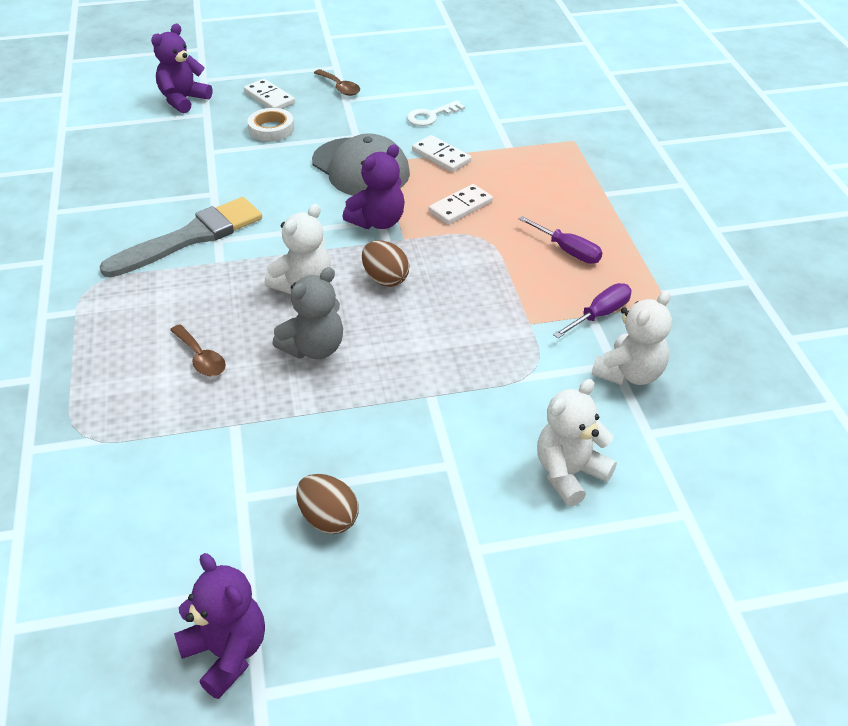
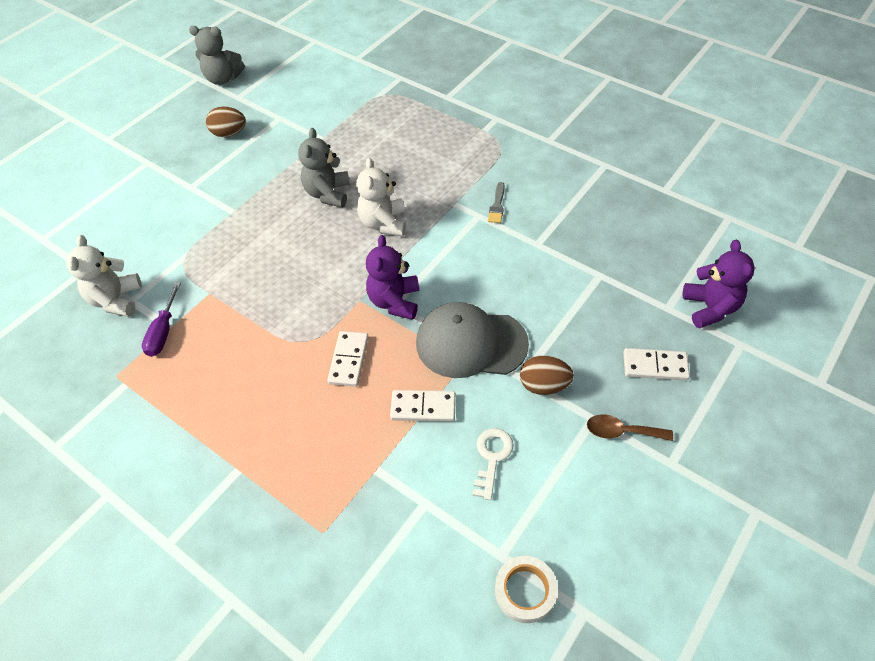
camera: 140 degrees right, 10 degrees up
grey brush [100,197,262,277] -> grey brush [488,182,505,223], size x0.41
brown spoon [170,324,226,376] -> none
purple teddy bear [174,553,265,699] -> grey teddy bear [189,26,245,85]
white tape [247,108,294,142] -> white tape moved to [495,556,558,623]
brown egg [362,240,409,287] -> brown egg moved to [520,355,574,395]
purple screwdriver [519,216,602,264] -> none
white teddy bear [537,379,617,507] -> none

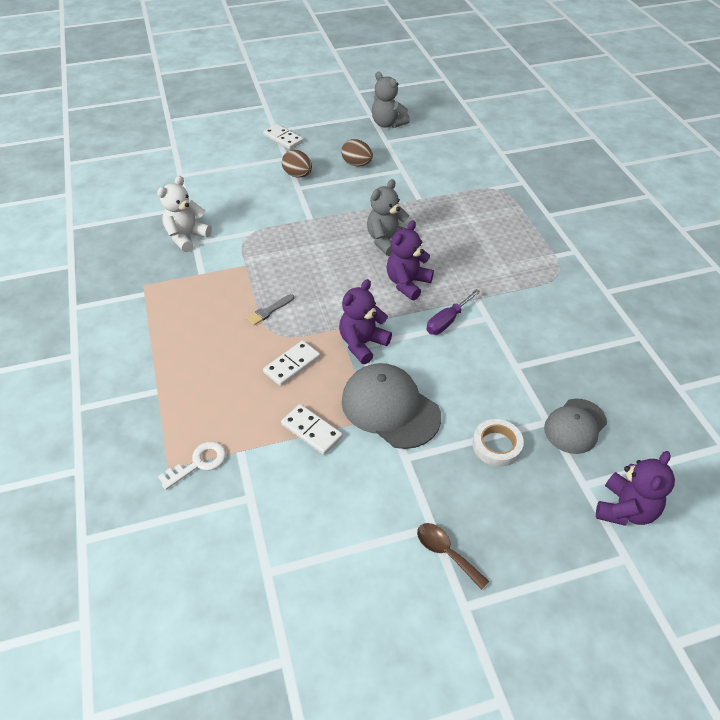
camera: 35 degrees right, 5 degrees down
purple screwdriver [142,282,181,357] -> purple screwdriver moved to [426,289,481,335]
white teddy bear [356,157,406,236] -> purple teddy bear [387,220,434,300]
white key [472,428,514,500] -> white key moved to [157,441,226,490]
grey brush [488,182,505,223] -> grey brush moved to [246,294,294,325]
white tape [495,556,558,623] -> white tape moved to [473,419,524,467]
brown egg [520,355,574,395] -> brown egg moved to [282,150,312,177]
white domino [623,348,690,381] -> white domino moved to [263,124,303,149]
none -> grey cap [544,399,607,454]

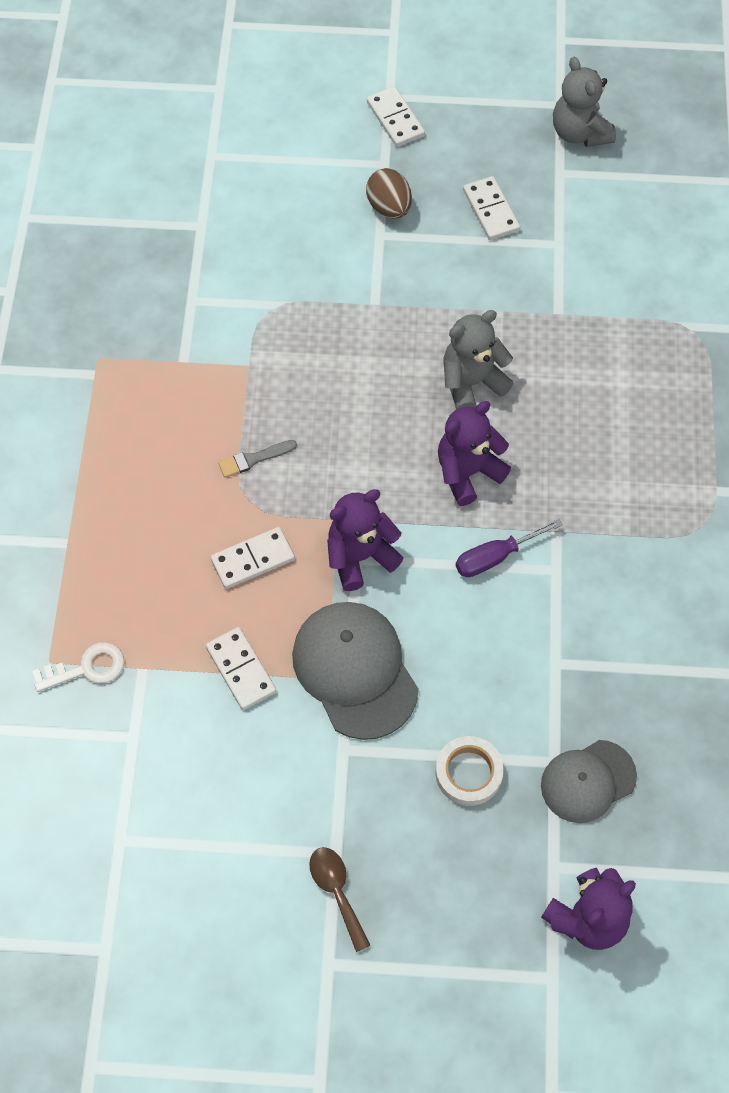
camera: 20 degrees right, 15 degrees up
white teddy bear [157,176,212,252] -> none
brown egg [341,139,373,166] -> white domino [463,176,520,240]

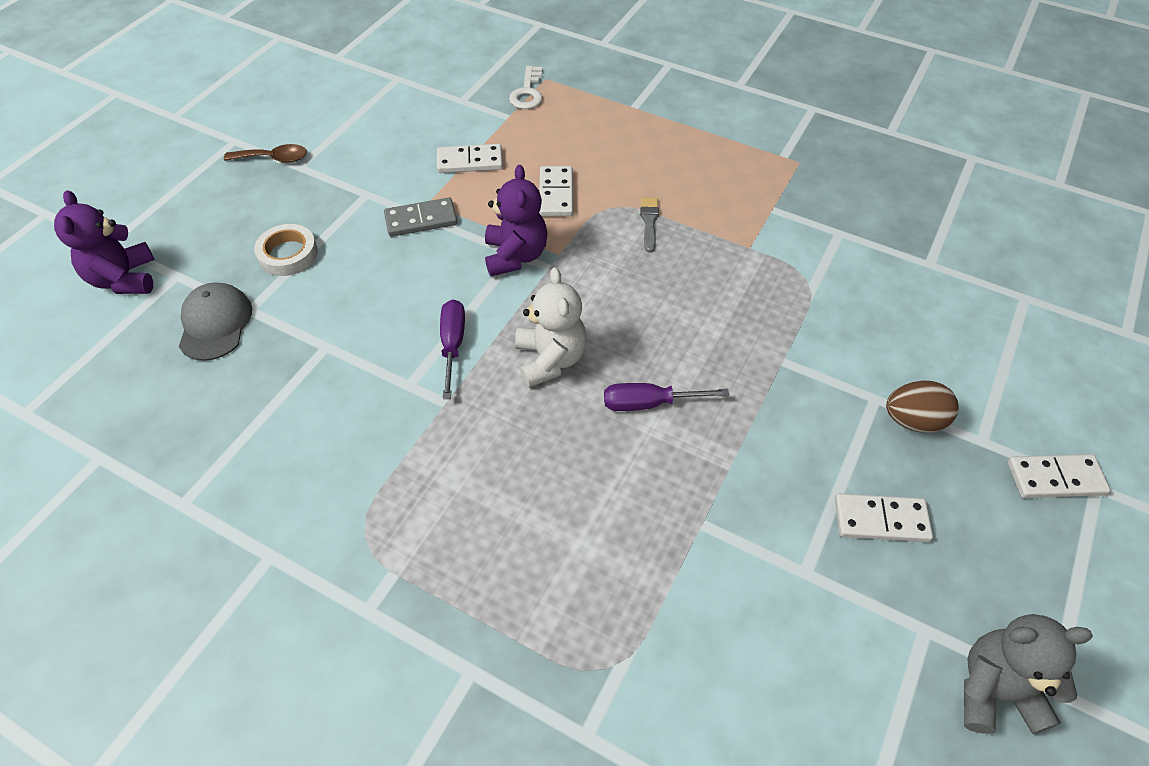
camera: 115 degrees right, 10 degrees down
grey cap [292,602,419,740] -> grey domino [384,197,457,237]
purple teddy bear [438,401,511,506] -> white teddy bear [515,267,587,388]
grey teddy bear [444,310,513,410] -> purple screwdriver [604,383,729,411]

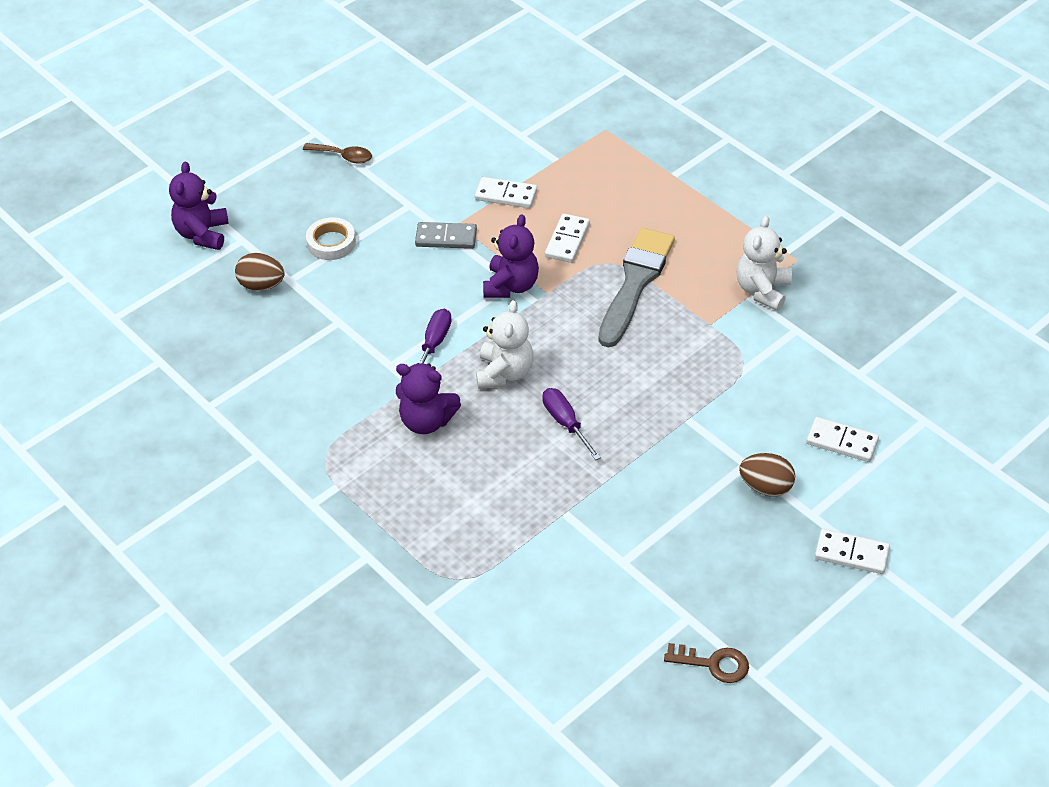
camera: 20 degrees right, 5 degrees down
grey cap [179,282,252,361] -> brown egg [235,253,285,291]
white key [509,66,543,109] -> none
purple screwdriver [604,383,729,411] -> purple screwdriver turned 45 degrees clockwise [542,388,601,460]
grey brush [640,197,659,253] -> grey brush [598,228,675,347], size x2.44
white domino [835,494,933,542] -> white domino moved to [806,417,879,462]
grey teddy bear [964,614,1093,734] -> brown key [664,643,749,683]
none -> purple teddy bear [396,363,461,434]
none -> white teddy bear [736,216,792,311]

